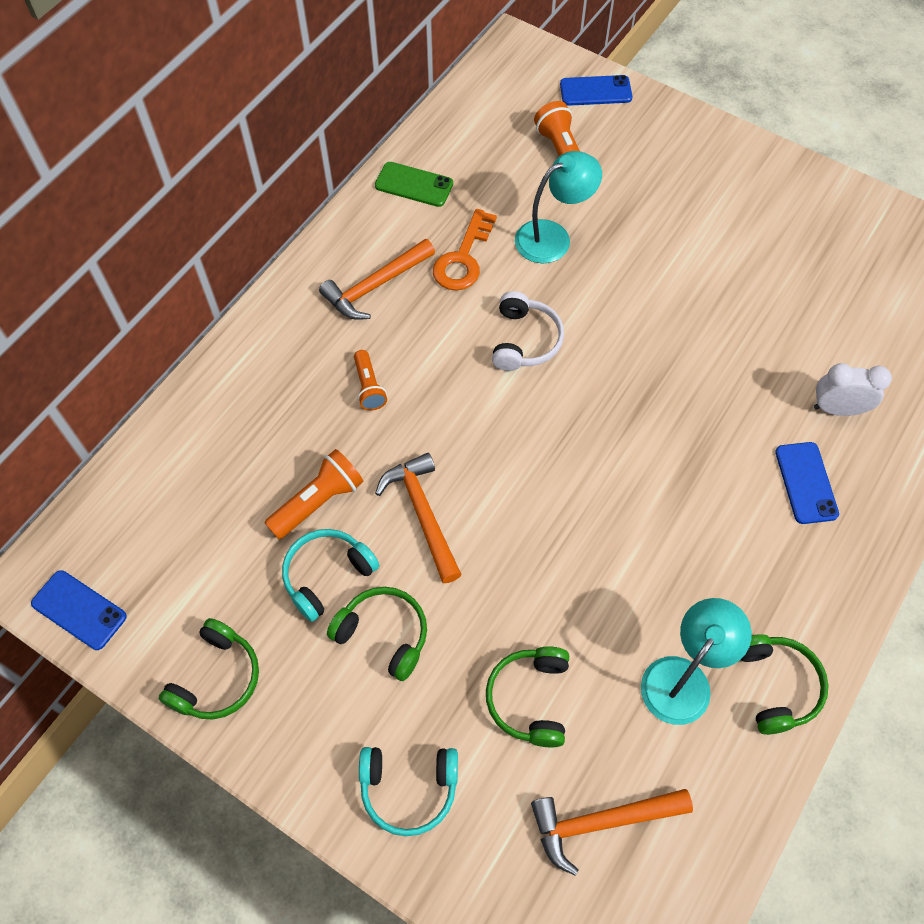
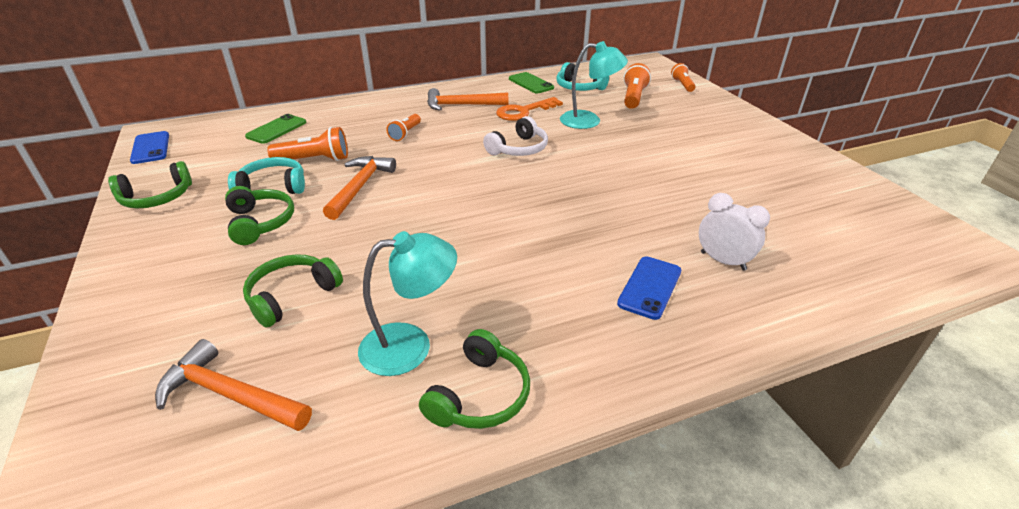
camera: 35 degrees right, 25 degrees down
turquoise headphones [359,747,458,836] -> turquoise headphones moved to [556,62,609,91]
blue phone [560,75,632,106] -> orange flashlight [671,63,695,92]
none -> green phone [245,114,306,144]

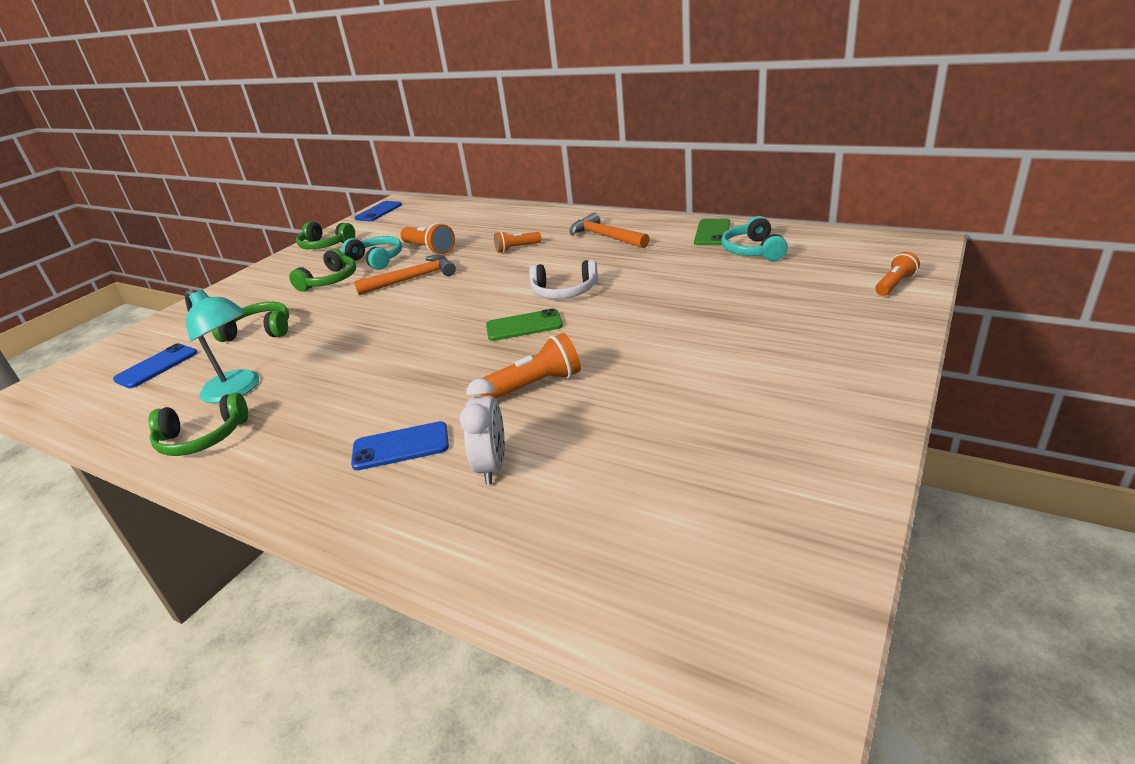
camera: 55 degrees right, 5 degrees down
orange hammer [155,339,312,431] -> blue phone [113,343,197,388]
green phone [245,114,306,144] -> green phone moved to [486,308,563,341]
orange key [496,97,563,121] -> none
turquoise lamp [560,41,628,129] -> none
orange flashlight [624,63,651,109] -> orange flashlight moved to [480,333,581,399]

